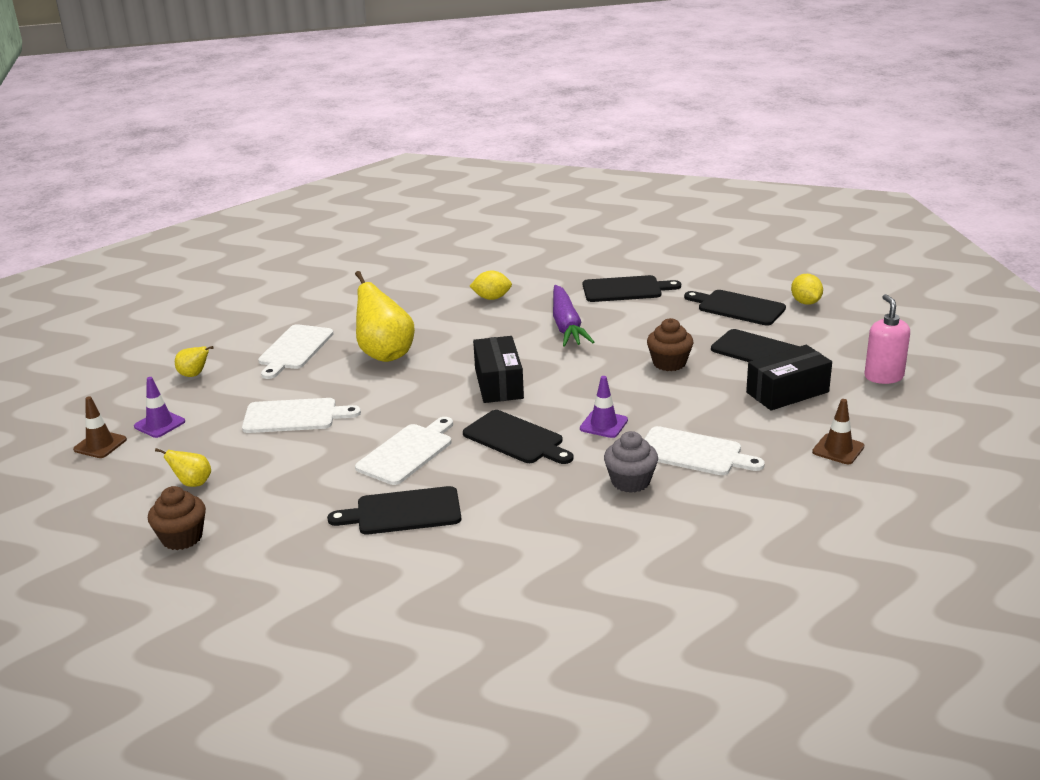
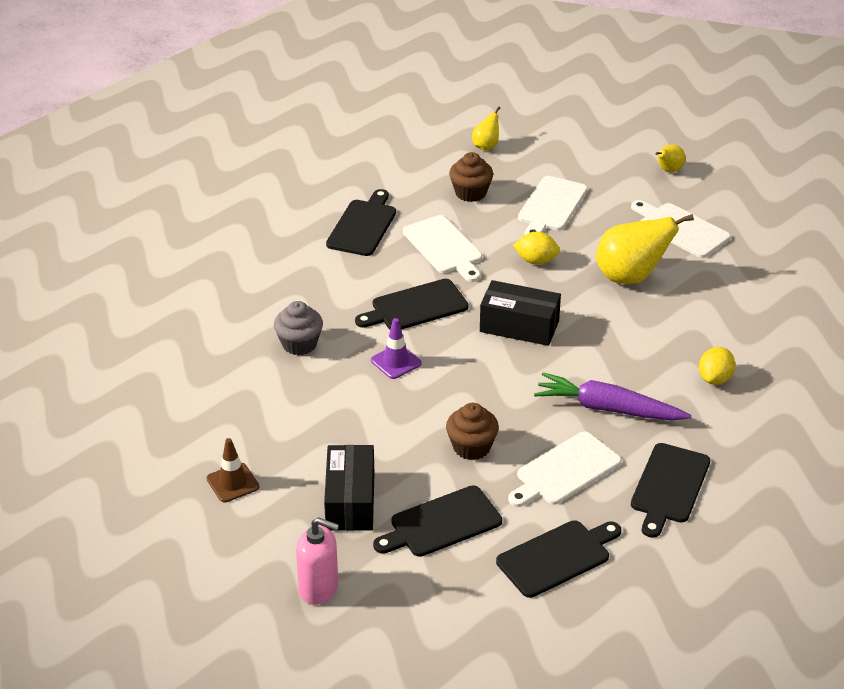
camera: 115 degrees right, 10 degrees up
brown traffic cone [73,396,127,458] -> none
purple traffic cone [134,377,185,438] -> none
brown cupcake [148,486,206,550] -> brown cupcake moved to [449,152,493,202]
white cutting board [644,426,765,475] -> white cutting board moved to [508,432,621,507]
yellow lemon [791,274,823,305] -> yellow lemon moved to [513,232,560,265]

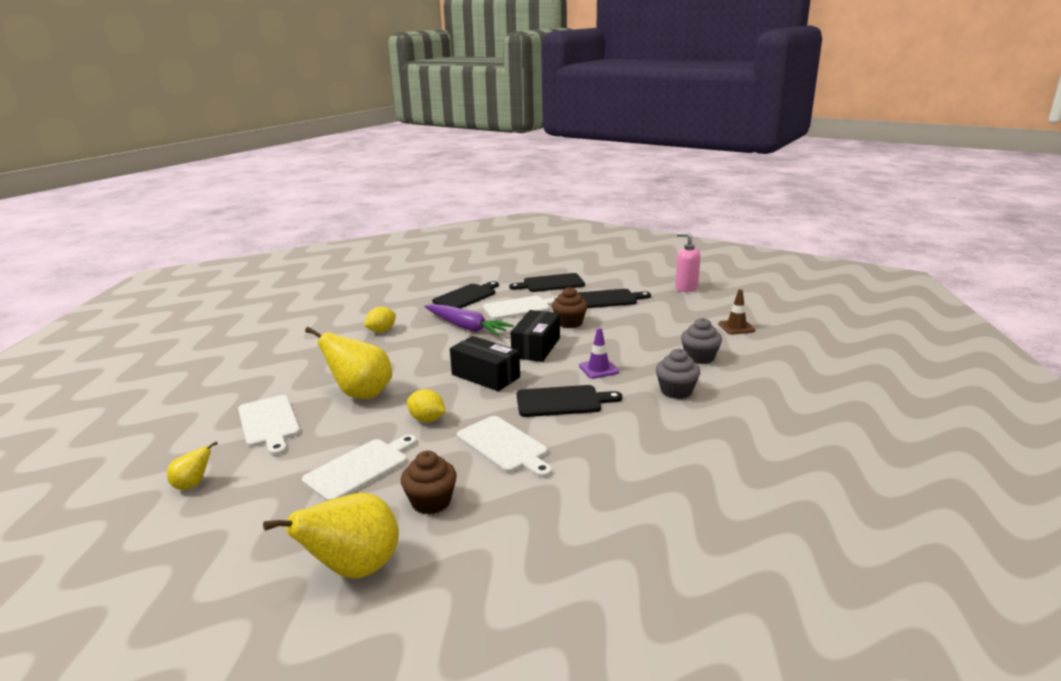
camera: 160 degrees left, 15 degrees down
black box [324,445,374,531] -> black box moved to [510,310,560,362]
black cutting board [326,189,396,256] -> none
white cutting board [403,215,482,282] -> white cutting board turned 150 degrees clockwise [457,416,552,478]
yellow pear [472,106,500,151] -> yellow pear [263,493,399,579], size x2.03
none -> grey cupcake [681,318,722,364]

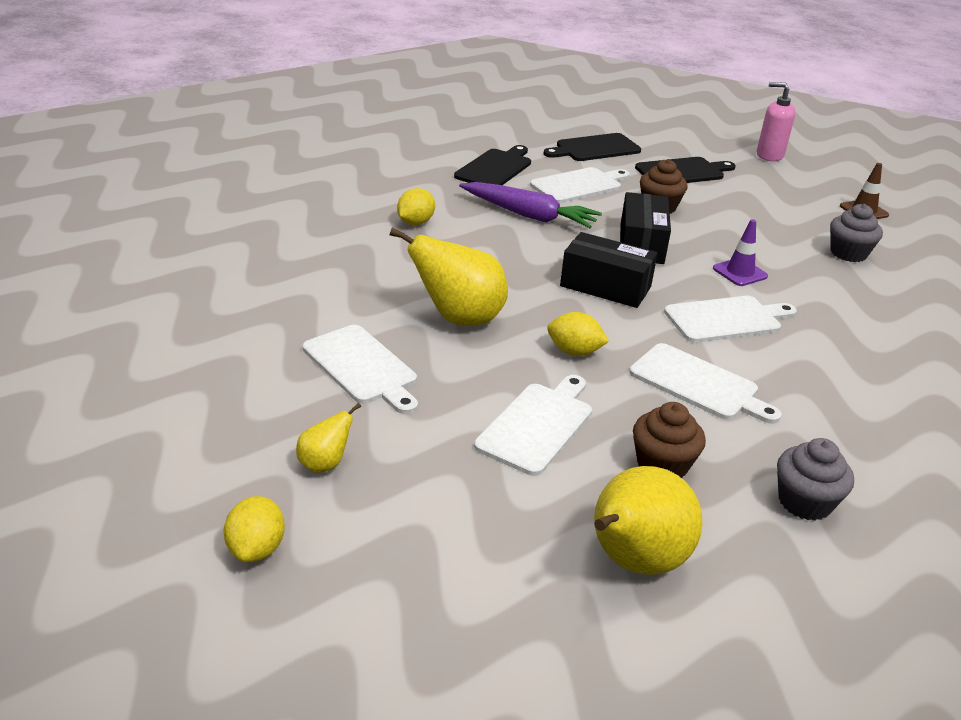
camera: 15 degrees left, 10 degrees up
black cutting board [517,385,622,417] -> white cutting board [664,296,797,343]
grey cupcake [656,349,700,399] -> grey cupcake moved to [777,438,854,521]
none -> yellow lemon [224,496,285,562]

